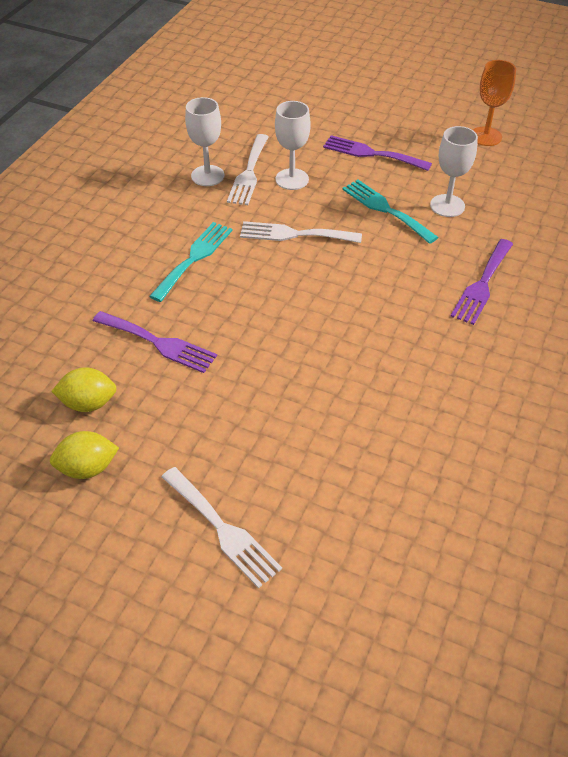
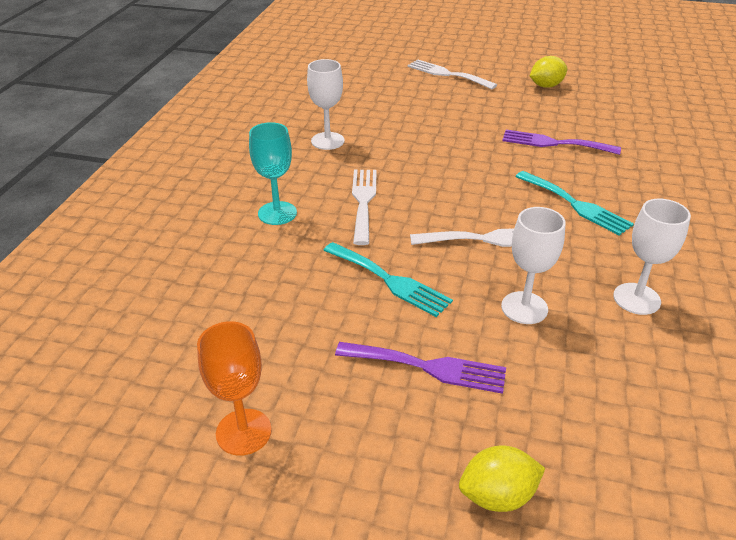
camera: 170 degrees right, 10 degrees down
yellow lemon [51,367,117,412] -> yellow lemon moved to [459,445,545,512]
turquoise fork [149,222,233,302] -> turquoise fork turned 60 degrees counterclockwise [515,171,634,236]
white fork [227,134,269,205] -> white fork moved to [352,170,377,245]
white goblet [430,126,478,217] -> white goblet moved to [307,59,345,150]
purple fork [451,239,513,325] -> turquoise goblet [249,122,297,225]

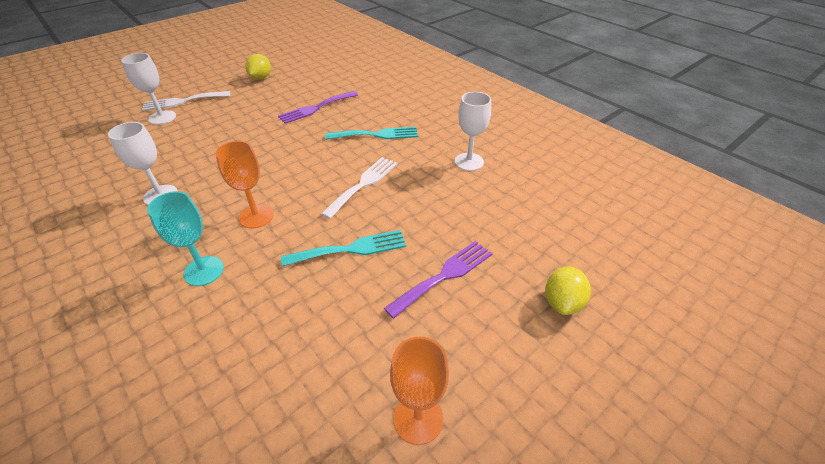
camera: 55 degrees left, 5 degrees up
white fork [352,170,377,245] -> orange goblet [215,141,274,228]
white goblet [501,207,566,324] -> white goblet moved to [121,53,176,125]

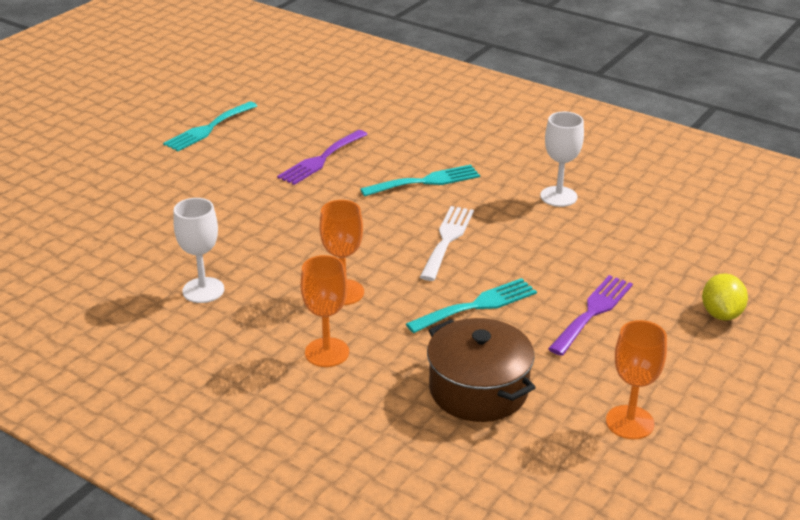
camera: 15 degrees left, 10 degrees down
white goblet [121,53,176,125] -> none
white fork [142,91,231,111] -> none
turquoise goblet [147,191,224,286] -> orange goblet [300,255,349,367]
yellow lemon [245,54,271,80] -> turquoise fork [163,101,257,151]
none -> brown pot [427,318,536,422]

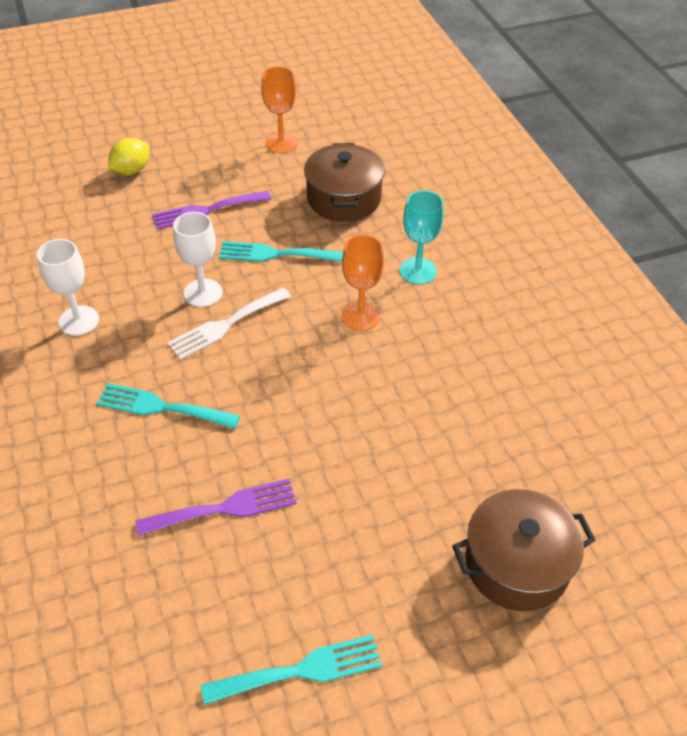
camera: 145 degrees left, 15 degrees up
white goblet [173,198,224,303] -> white goblet moved to [173,212,222,307]
orange goblet [300,255,349,367] -> turquoise goblet [399,190,444,284]
none -> brown pot [452,489,596,611]

